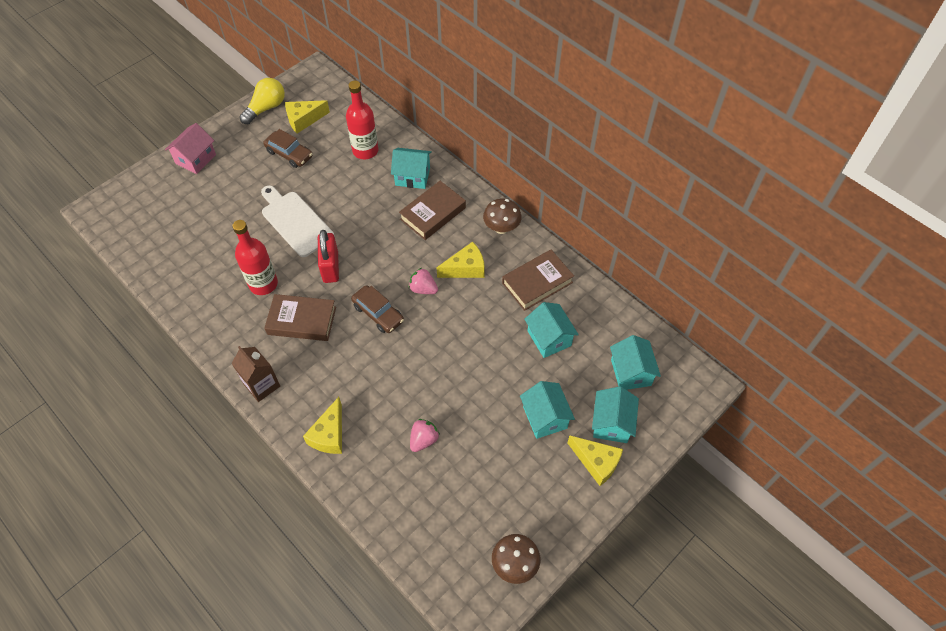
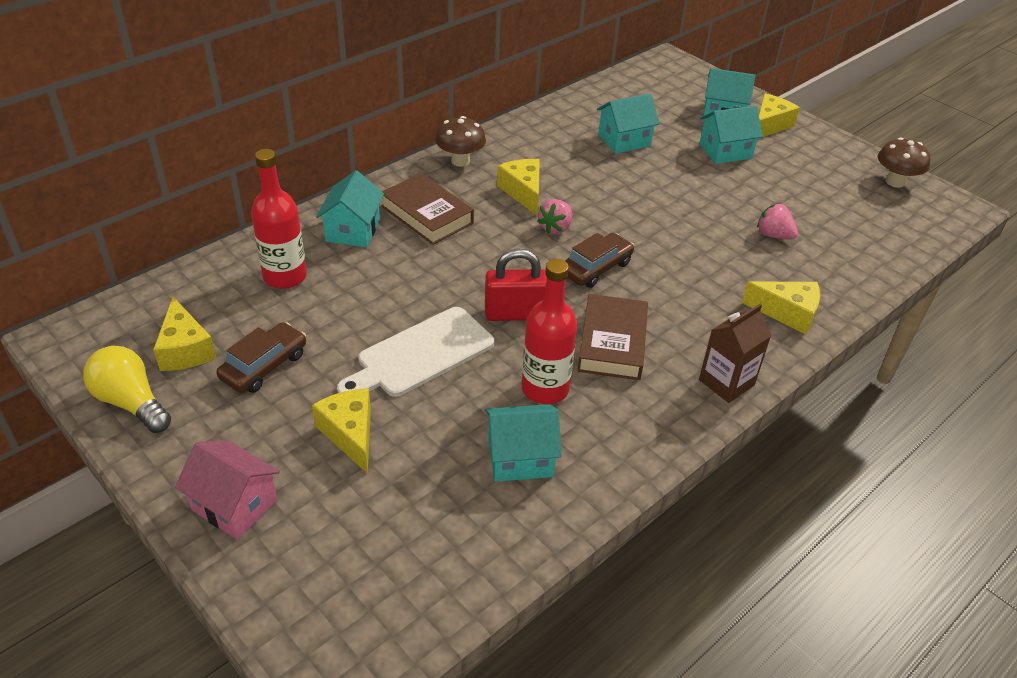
camera: 90 degrees left, 15 degrees down
brown book [502,250,574,311] -> none
turquoise house [610,335,661,390] -> turquoise house moved to [485,404,562,482]
none -> yellow cheese [312,388,371,474]

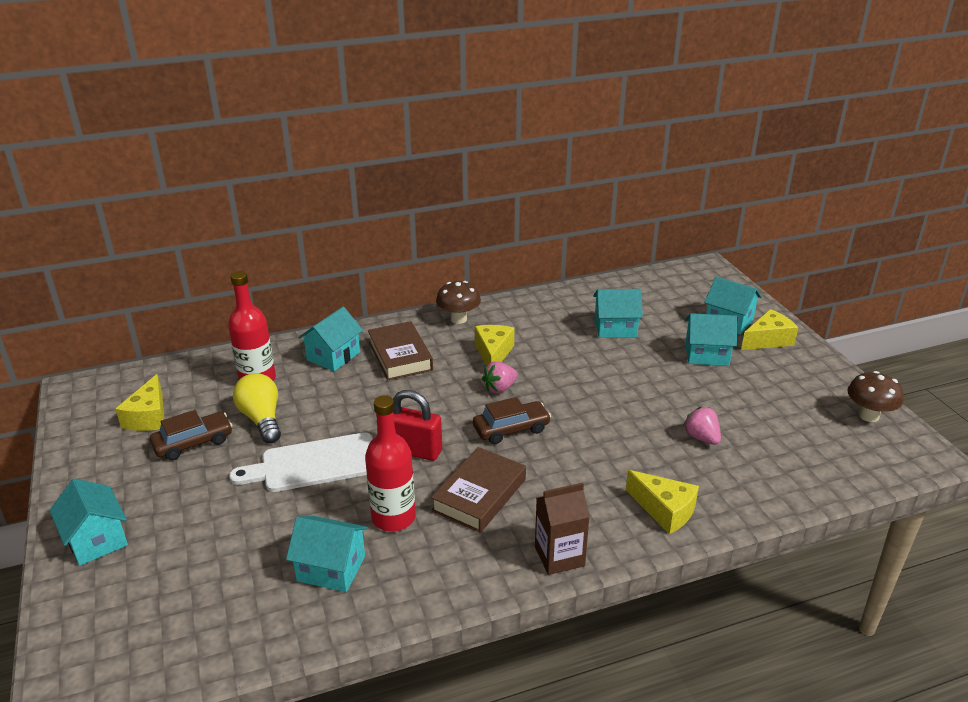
camera: 25 degrees right, 10 degrees down
yellow light bulb [83,346,171,433] -> yellow light bulb moved to [233,373,281,444]
pink house [175,440,280,539] -> turquoise house [49,478,128,566]
yellow cheese [312,388,371,474] -> none

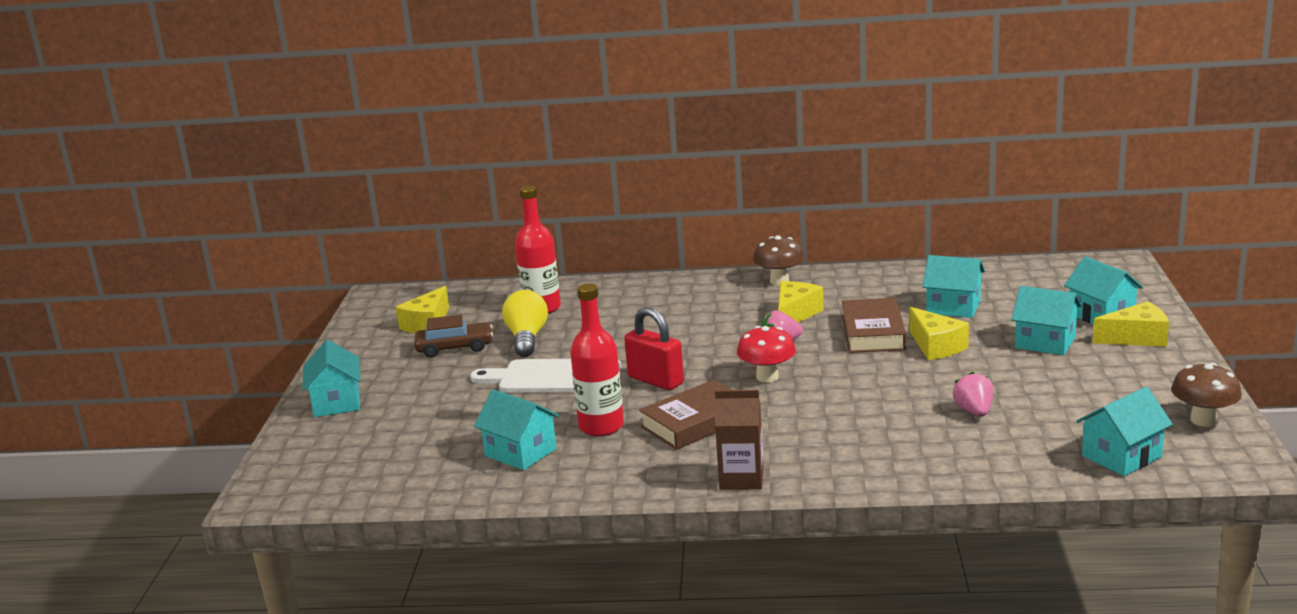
camera: 25 degrees right, 10 degrees down
turquoise house [298,307,363,371] -> turquoise house moved to [1076,387,1173,476]
brown book [368,321,433,380] -> brown book moved to [842,298,906,353]
brown car [473,397,551,444] -> red mushroom [737,326,796,383]
yellow cheese [626,470,699,534] -> yellow cheese moved to [909,307,969,360]

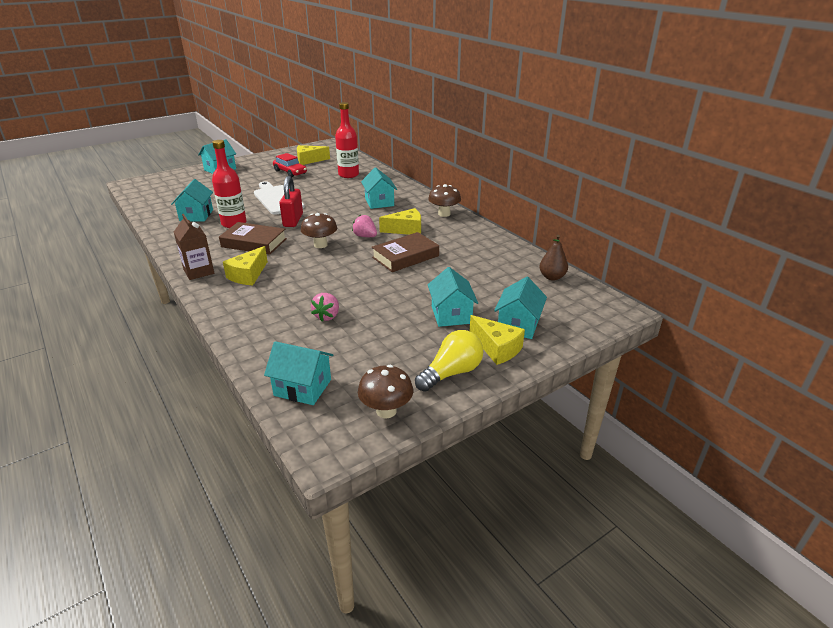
camera: 50 degrees right, 10 degrees up
brown car [414,314,493,358] -> red car [273,153,307,177]
yellow light bulb [502,290,548,357] -> yellow light bulb moved to [415,330,483,392]
red mushroom [737,326,796,383] -> brown mushroom [301,213,337,248]
yellow cheese [909,307,969,360] -> yellow cheese moved to [223,246,268,285]
turquoise house [923,255,985,318] -> turquoise house moved to [361,167,397,209]
pink strawberry [953,371,994,417] -> pink strawberry turned 150 degrees clockwise [311,293,339,321]
none -> brown pear [539,235,568,281]

